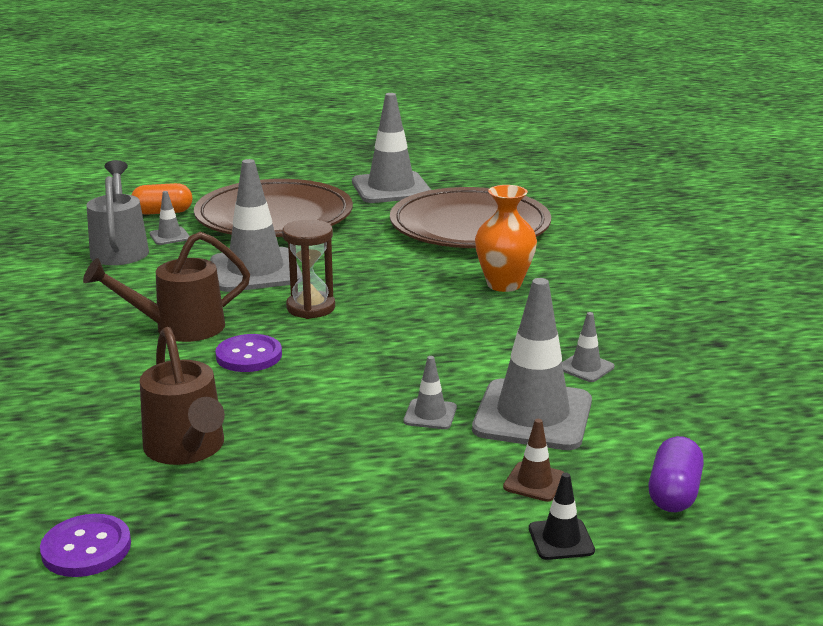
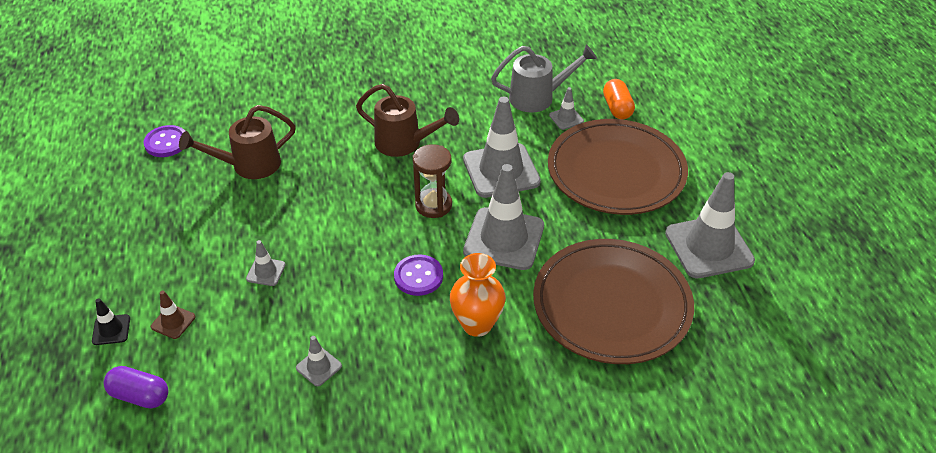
camera: 90 degrees right, 20 degrees up
brown watering can [83,231,250,342] -> brown watering can turned 135 degrees clockwise [356,84,459,157]
purple button [215,334,282,372] -> purple button moved to [394,255,443,296]
grey traffic cone [472,278,592,450] -> grey traffic cone moved to [463,164,544,270]

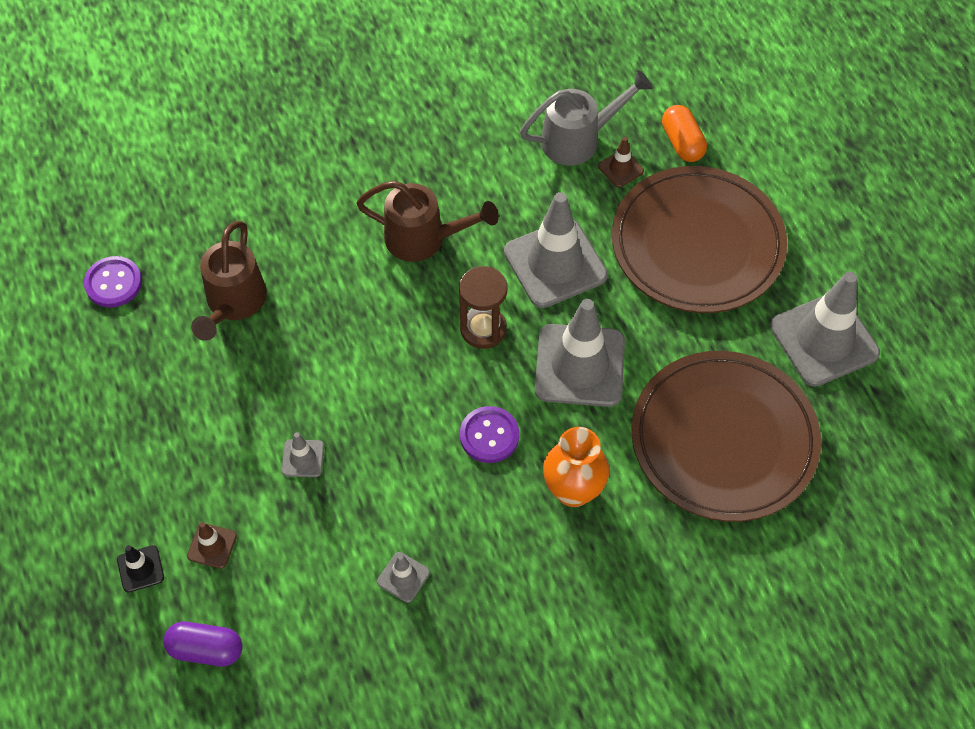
camera: 10 degrees left, 15 degrees up
brown watering can [179,105,296,179] -> brown watering can turned 45 degrees counterclockwise [191,221,267,341]
grey traffic cone [549,87,584,130] -> brown traffic cone [598,137,644,188]

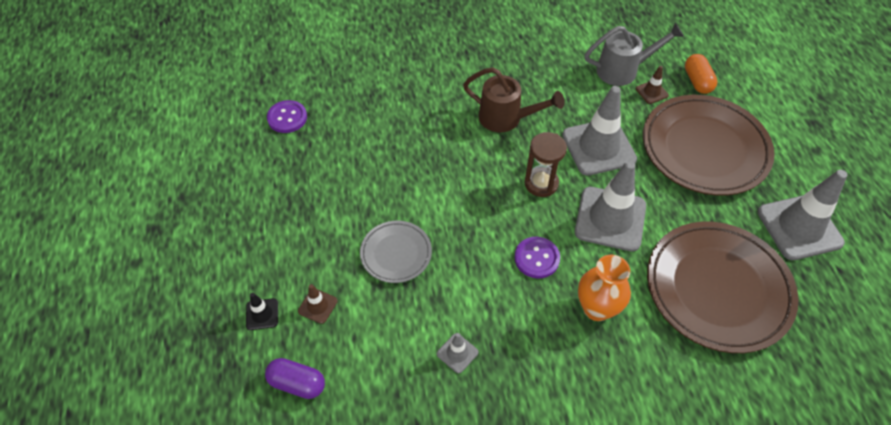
camera: 10 degrees right, 5 degrees down
brown watering can [191,221,267,341] -> none
grey traffic cone [282,432,324,477] -> grey plate [360,221,432,283]

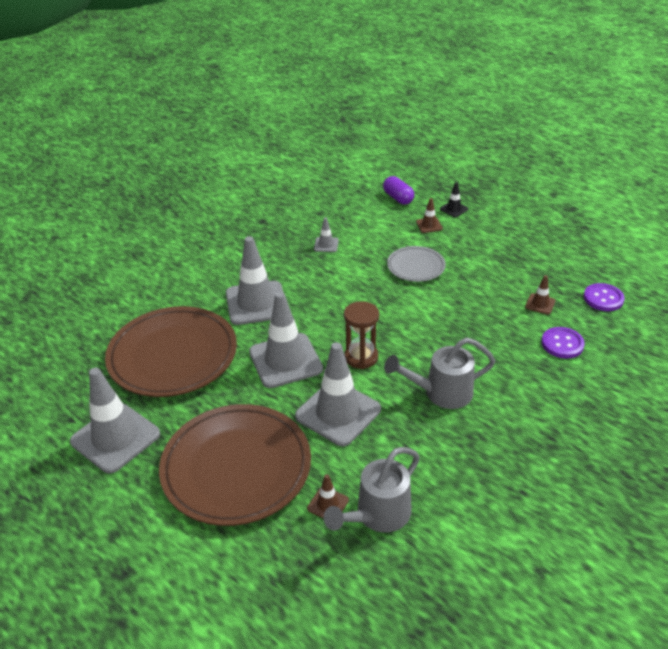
camera: 145 degrees right, 15 degrees down
purple capsule [265,358,325,399] -> purple capsule turned 75 degrees clockwise [383,176,414,204]
brown watering can [463,67,565,132] -> grey watering can [384,338,495,409]
purple button [514,237,560,279] -> purple button moved to [542,327,585,358]
orange vase [578,255,631,321] -> grey traffic cone [226,236,283,325]
orange capsule [685,54,718,94] -> none
none -> brown traffic cone [525,275,556,315]

